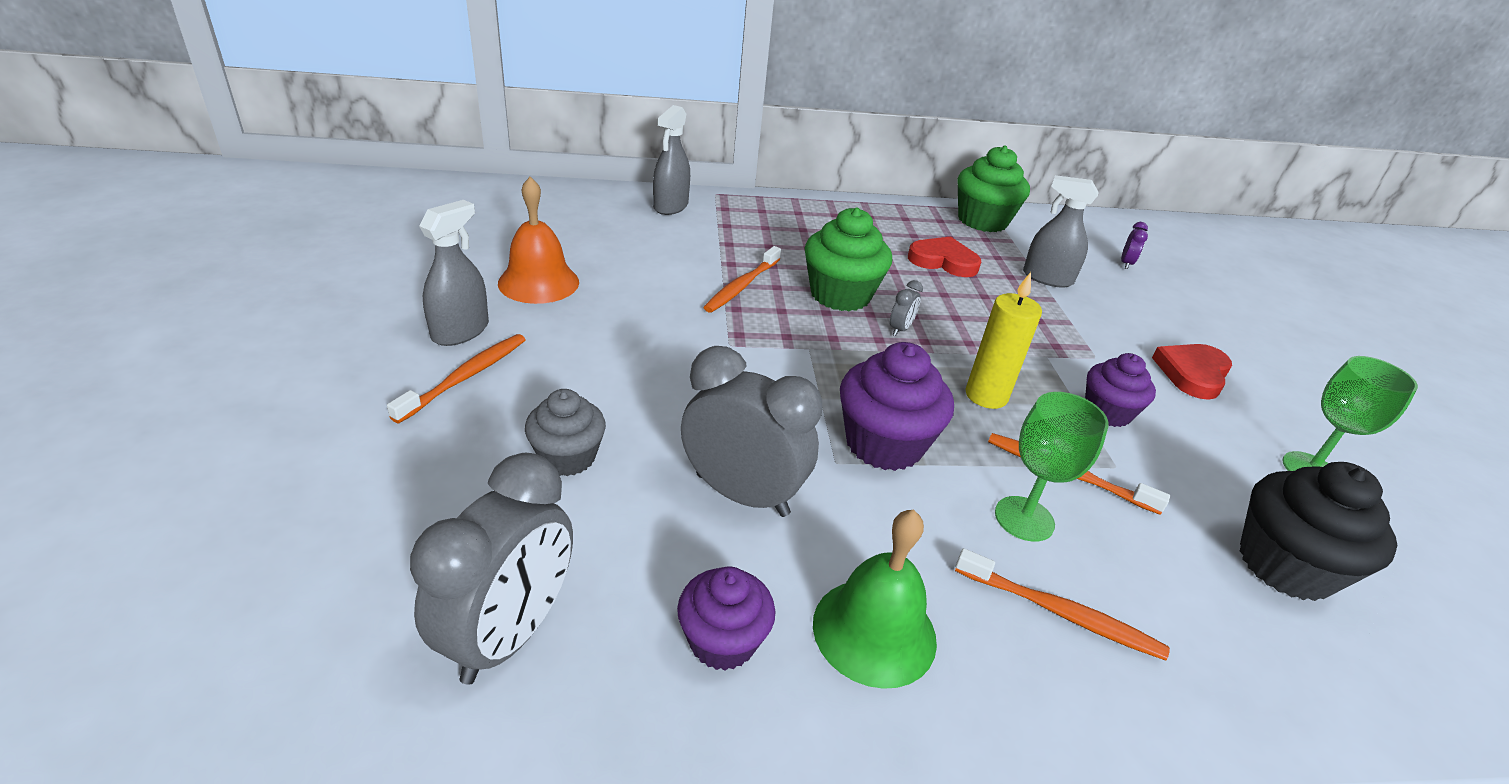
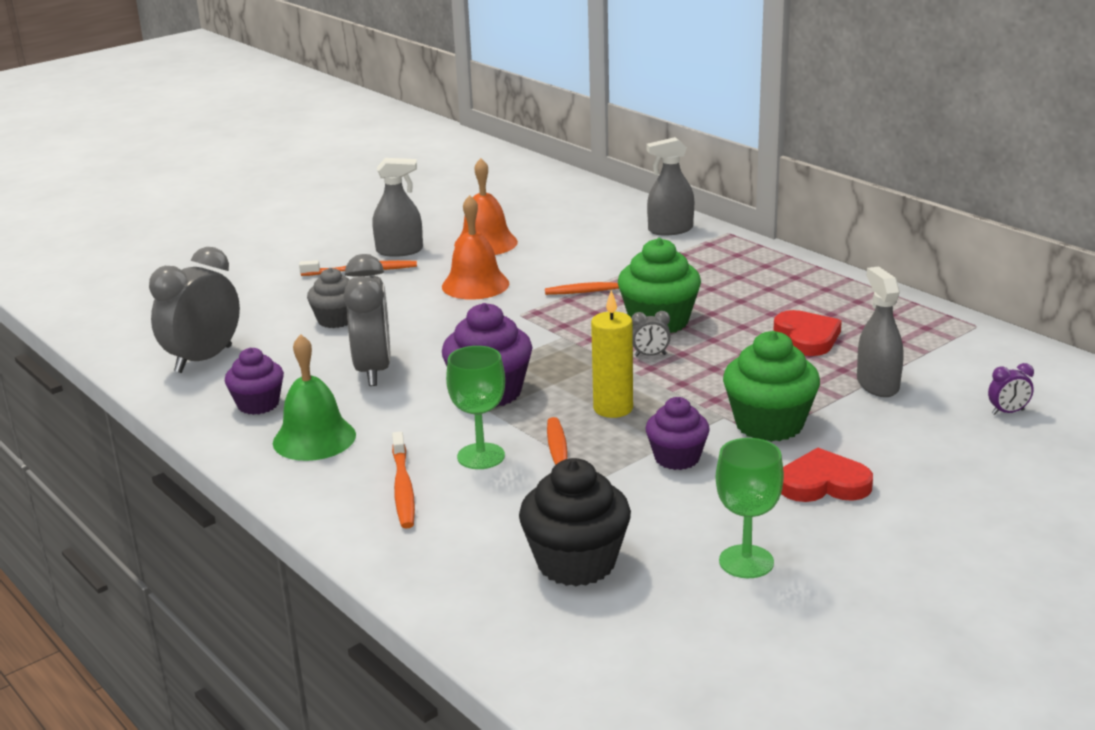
camera: 60 degrees right, 10 degrees down
grey clock [410,453,573,685] -> grey clock turned 135 degrees clockwise [149,247,240,373]
green cupcake [957,146,1030,232] -> green cupcake moved to [723,331,820,442]
none -> orange bell [442,195,509,300]

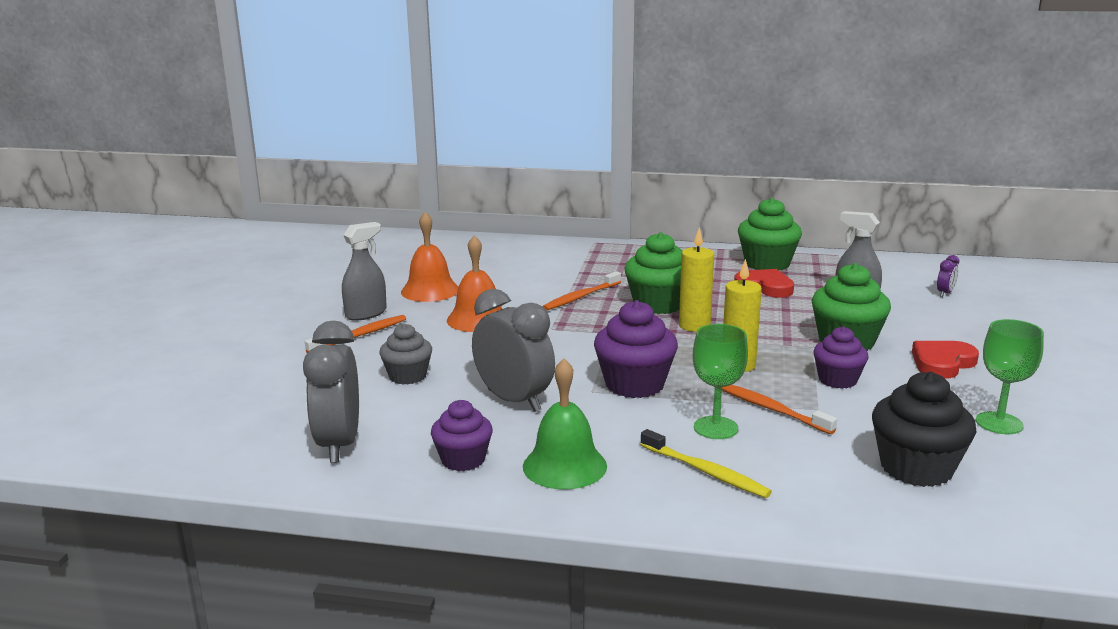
camera: 40 degrees left, 5 degrees down
orange toothbrush [392,432,415,528] -> yellow toothbrush [640,429,772,498]
grey clock [631,311,671,356] -> yellow candle [679,228,714,332]
grey spray bottle [646,137,694,235] -> none
none -> green cupcake [738,197,802,270]

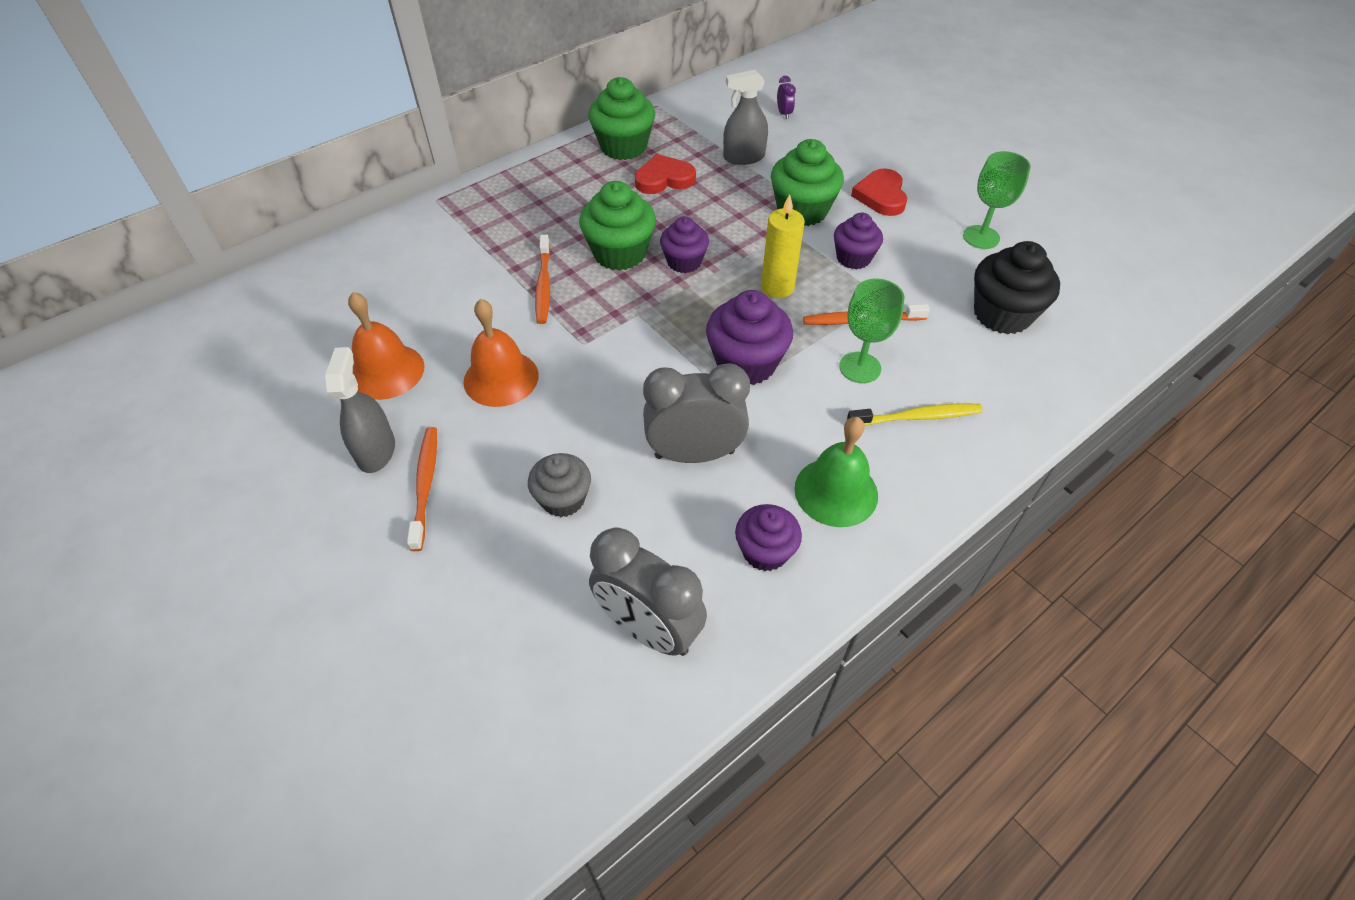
camera: 50 degrees left, 30 degrees up
yellow candle [679,228,714,332] -> purple cupcake [660,216,709,273]

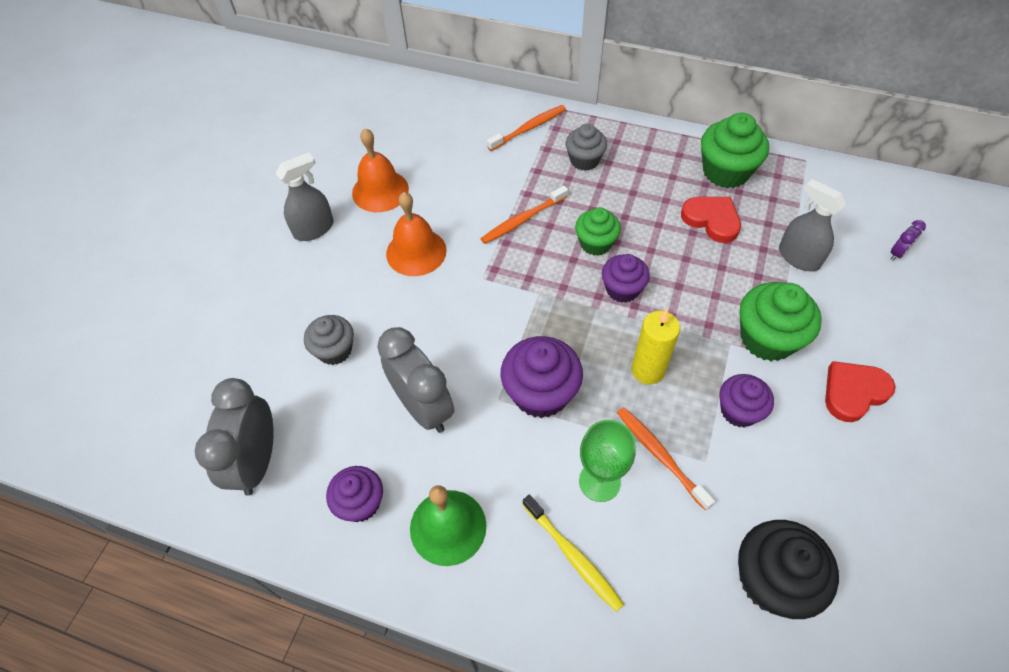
camera: 60 degrees right, 5 degrees up
orange toothbrush [407,427,437,551] -> orange toothbrush moved to [487,105,566,151]
green cupcake [579,181,656,271] -> green cupcake [575,207,621,256], size x0.64
green goblet [963,151,1031,249] -> none
none -> grey cupcake [565,124,607,171]

